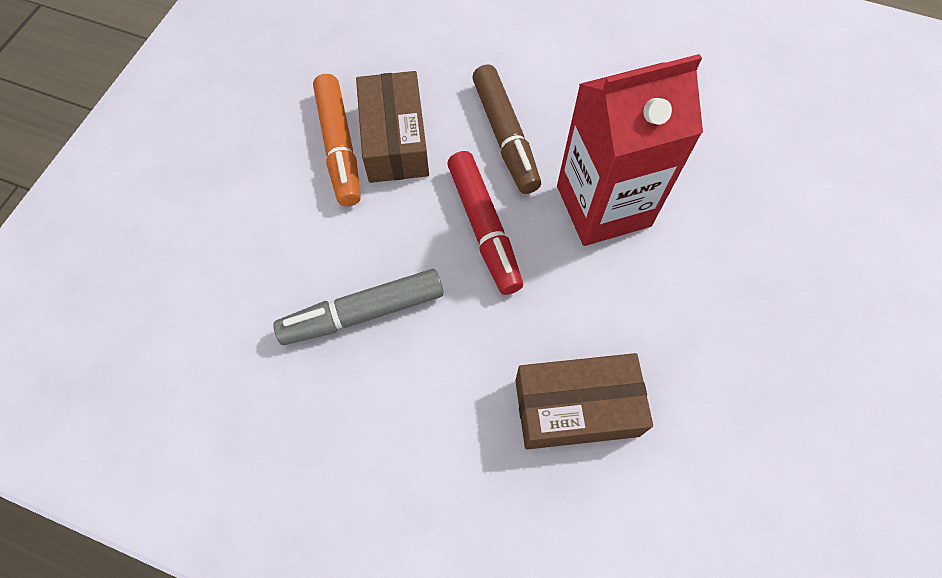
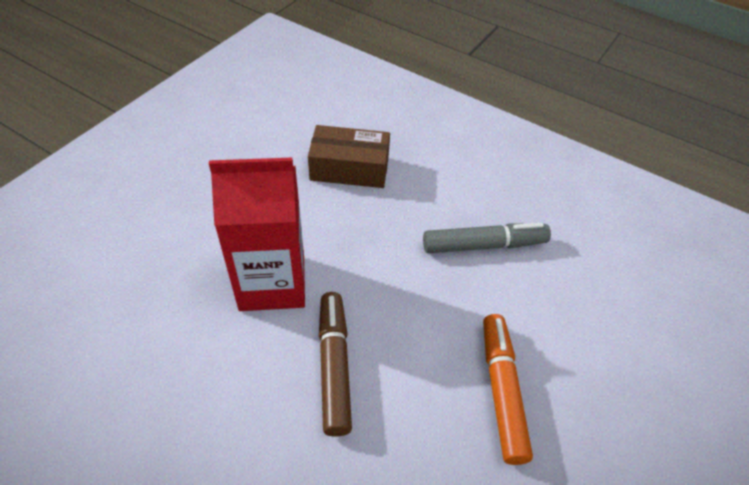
camera: 170 degrees left, 15 degrees down
brown box [356,71,429,183] -> none
red marker [447,151,523,295] -> none

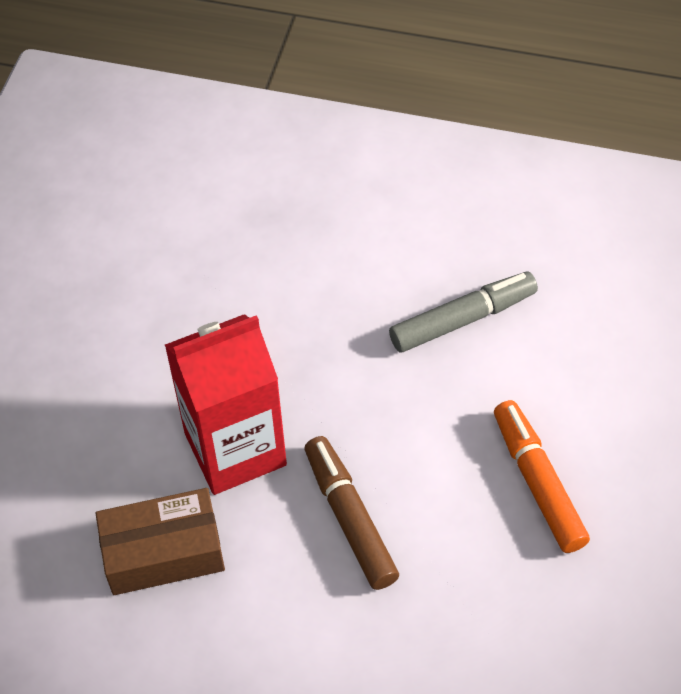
camera: 15 degrees left, 5 degrees up
brown box [308,125,390,188] -> brown box moved to [95,488,225,595]

